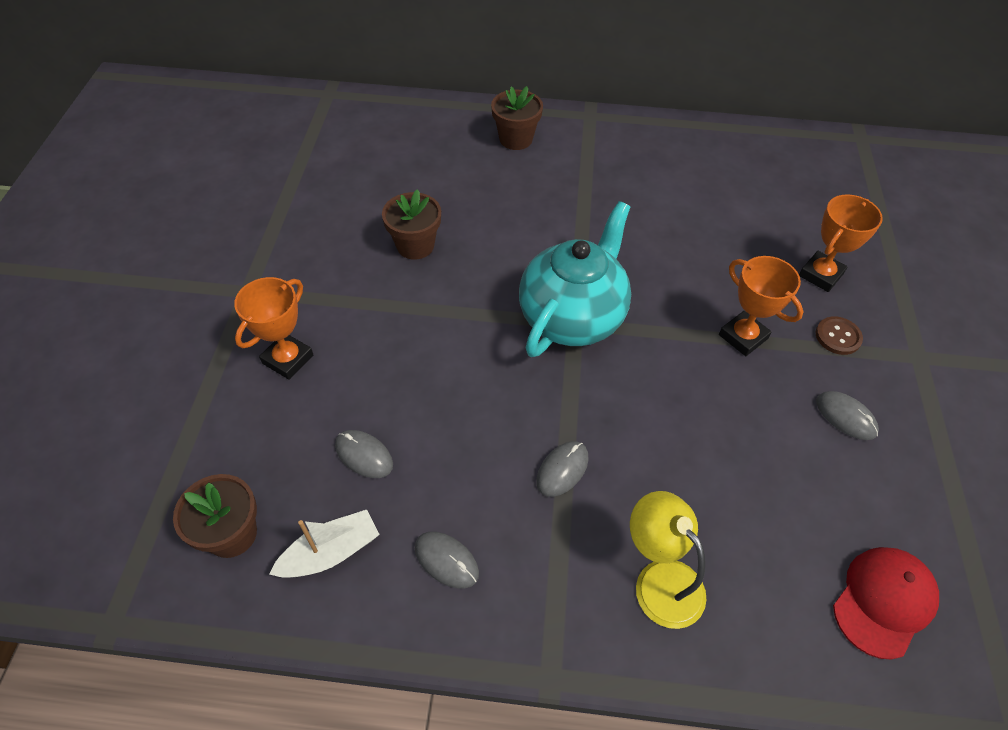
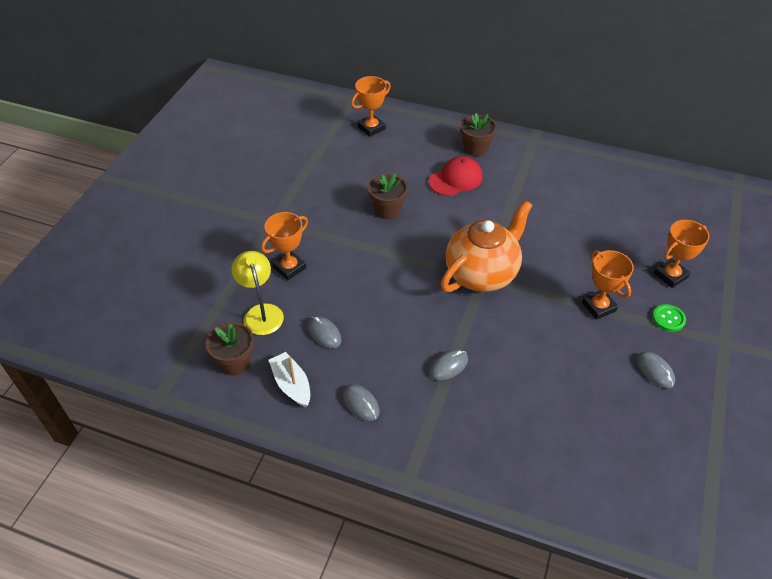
camera: 15 degrees right, 5 degrees down
white boat [270,510,380,578] -> white boat turned 105 degrees counterclockwise [268,352,310,407]
turquoise teapot [519,201,631,357] -> orange teapot [441,200,532,292]
yellow lamp [630,491,707,629] -> yellow lamp moved to [232,251,284,335]
brown button [816,316,863,355] -> green button [652,304,686,332]
red cap [833,547,939,659] -> red cap moved to [429,156,483,196]
none -> orange trophy [351,76,391,137]

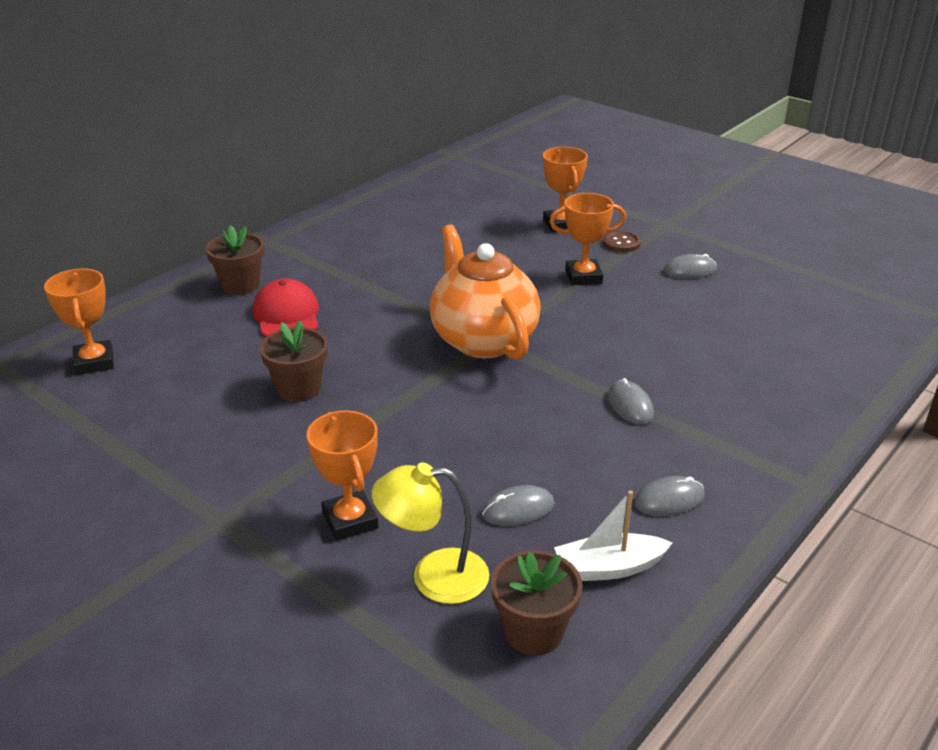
camera: 70 degrees left, 15 degrees down
green button [652,304,686,332] -> brown button [603,231,641,252]

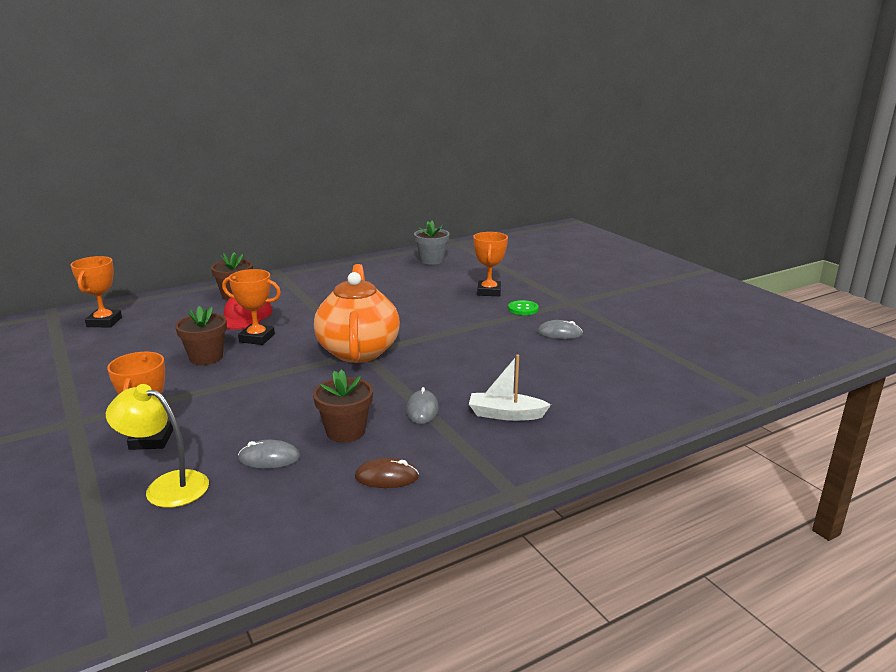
camera: 20 degrees right, 10 degrees down
brown flower pot [491,550,583,655] -> brown flower pot moved to [313,369,373,443]
orange trophy [549,193,626,285] -> orange trophy moved to [222,269,281,345]
white boat [554,490,672,581] -> white boat moved to [469,354,551,421]
brown button [603,231,641,252] -> green button [508,300,539,315]
grey mouse [634,476,705,516] -> brown mouse [355,458,419,488]
none -> grey flower pot [414,221,450,264]

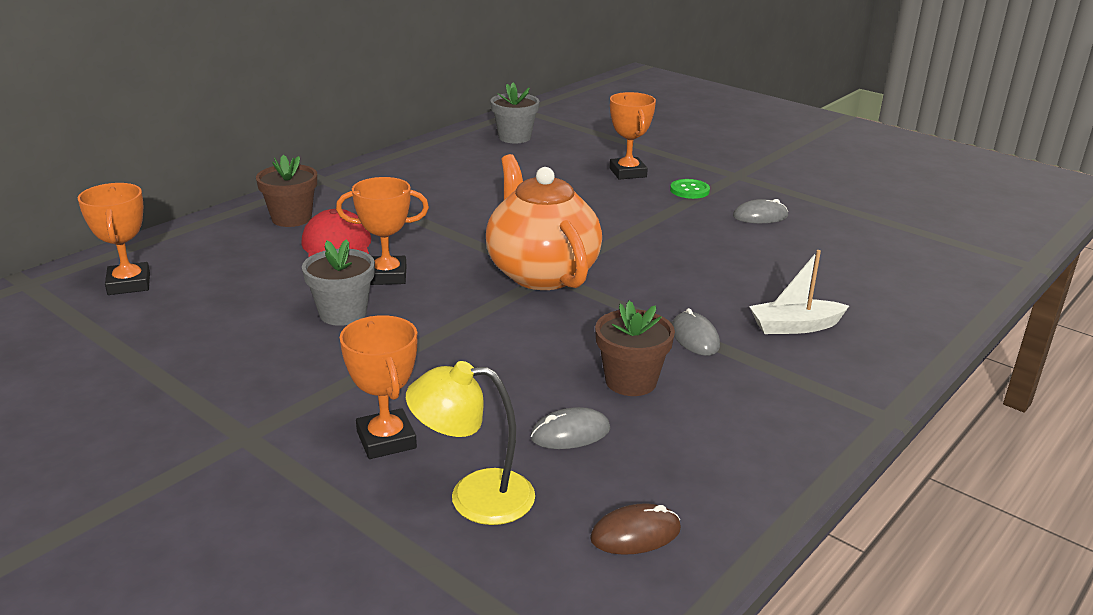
camera: 20 degrees left, 5 degrees up
brown flower pot [175,306,227,365] -> grey flower pot [302,239,375,326]
brown mouse [355,458,419,488] -> brown mouse moved to [590,503,681,555]

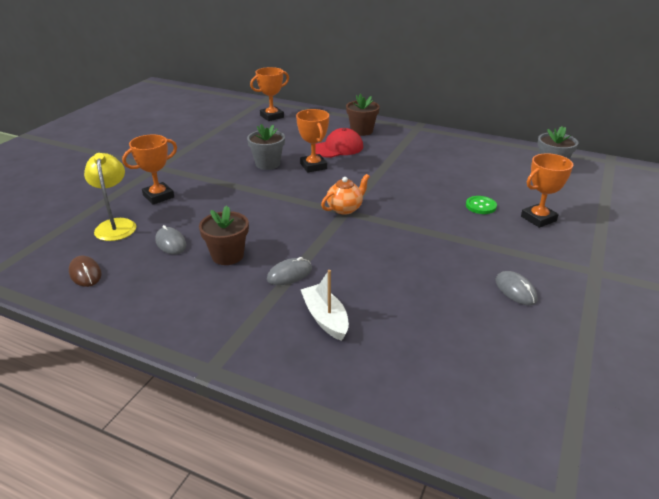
camera: 75 degrees right, 5 degrees up
orange teapot [486,154,602,290] -> orange teapot [321,174,370,215], size x0.49
green button [670,179,710,199] -> green button moved to [466,196,497,214]

